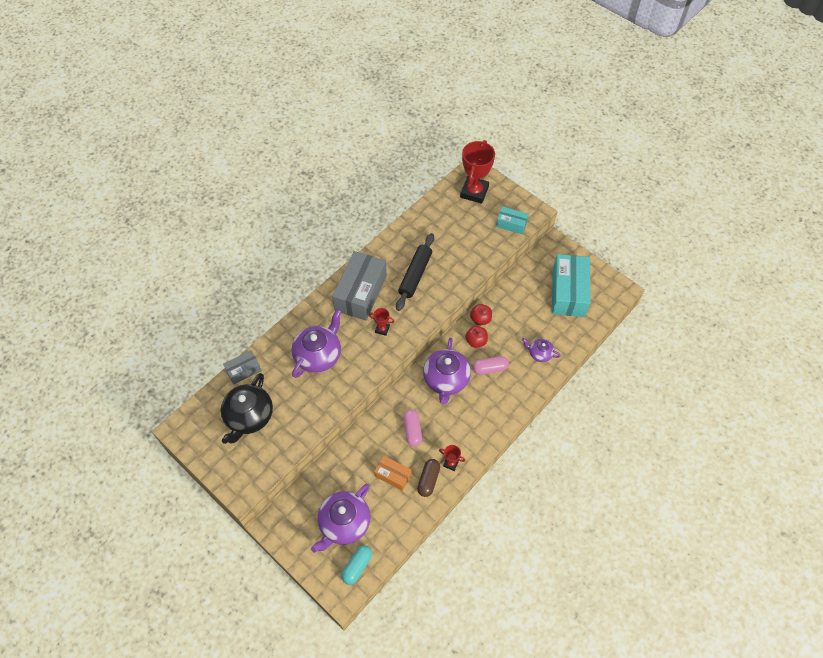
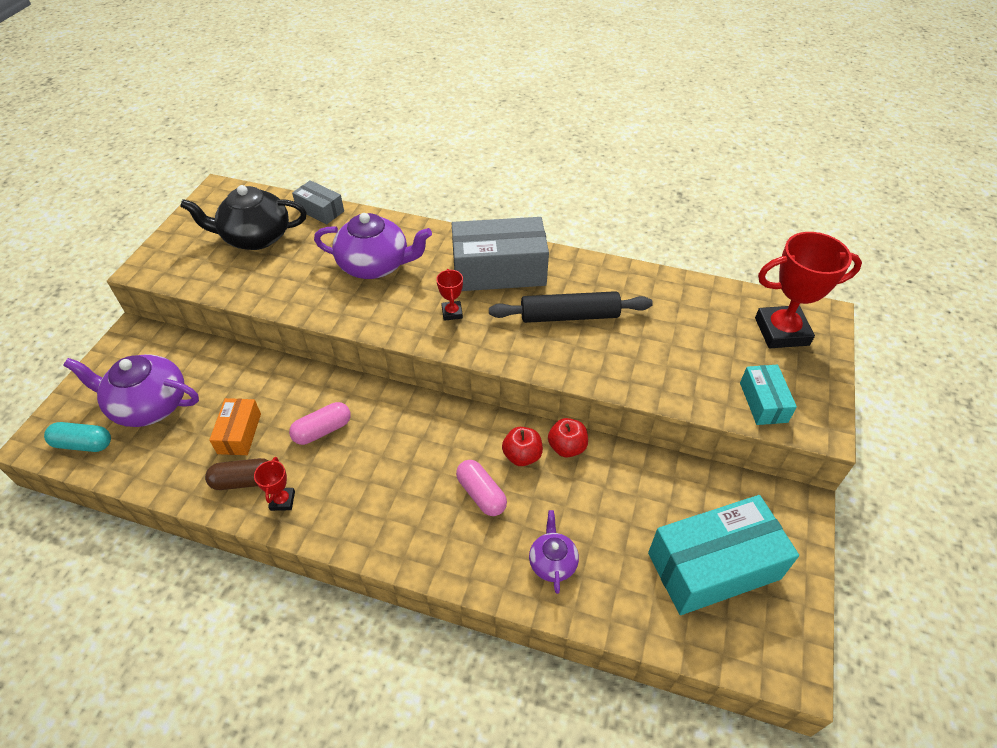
camera: 65 degrees right, 10 degrees down
purple teapot [423,338,471,404] -> none

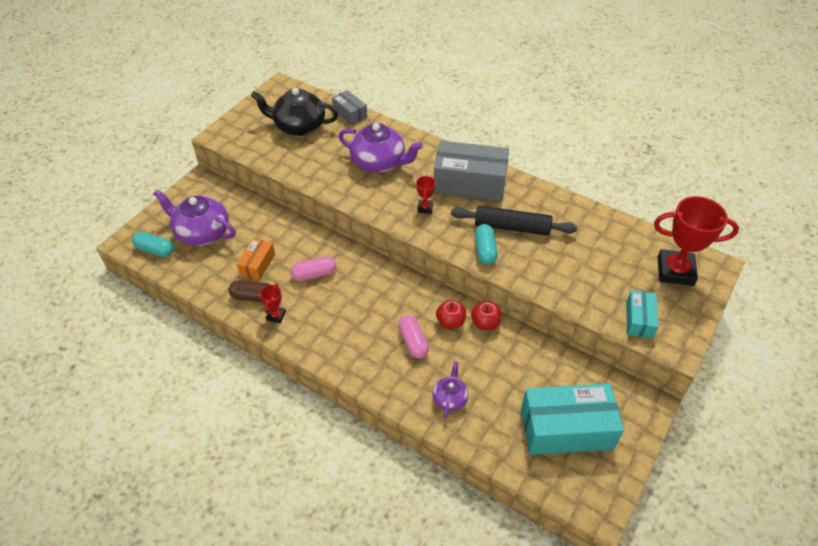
camera: 15 degrees right, 0 degrees up
none -> turquoise capsule [475,224,498,265]

